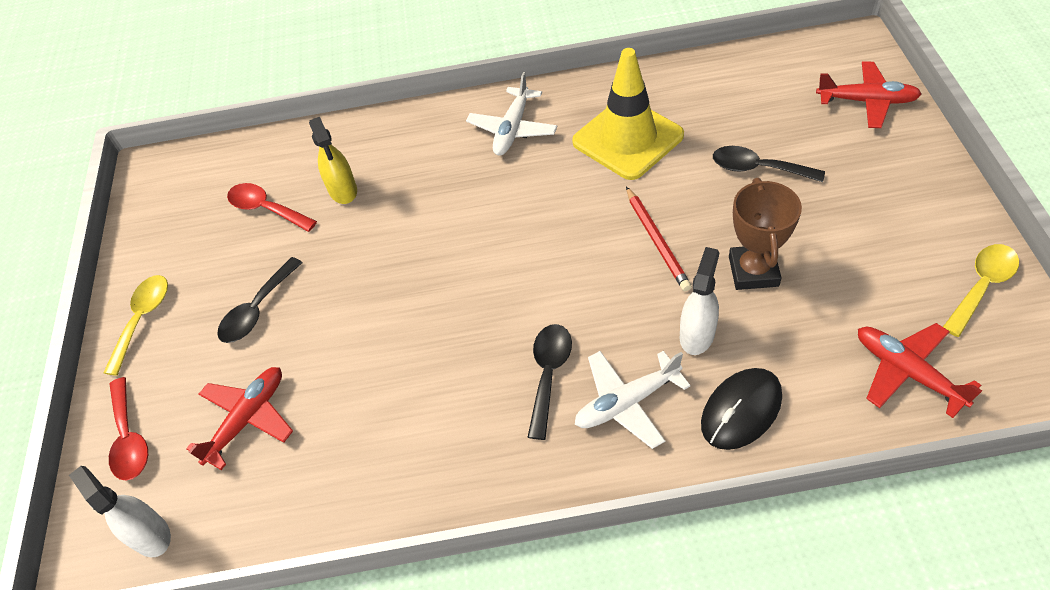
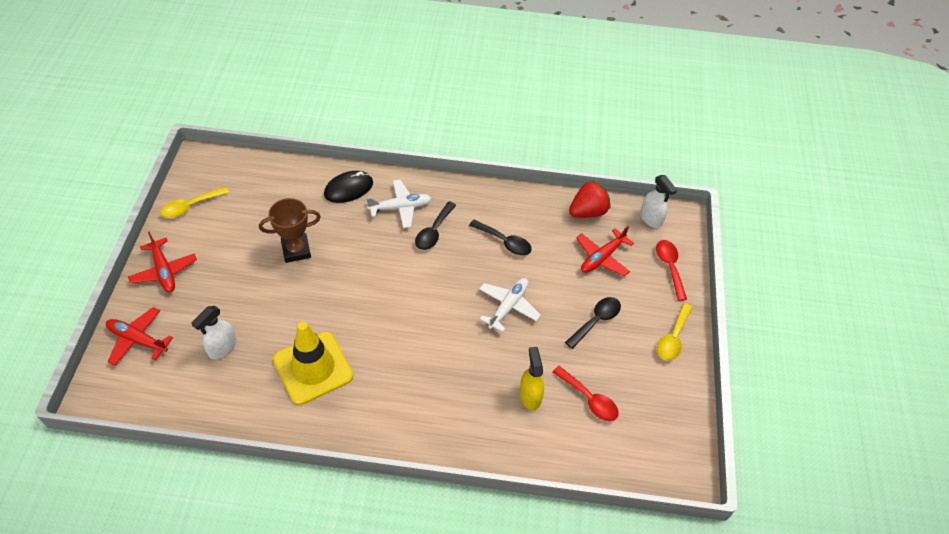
camera: 175 degrees left, 0 degrees up
white plane [466,72,557,156] -> white plane moved to [479,278,541,332]
red pencil [626,187,692,291] -> none
white spray bottle [680,247,719,355] -> white spray bottle moved to [191,306,236,359]
black spoon [713,146,825,182] -> black spoon moved to [469,220,532,255]
brown trophy [729,178,802,290] -> brown trophy turned 60 degrees clockwise [259,198,321,263]
red plane [858,323,982,418] -> red plane moved to [128,231,197,292]
none -> red strawberry [569,180,611,218]

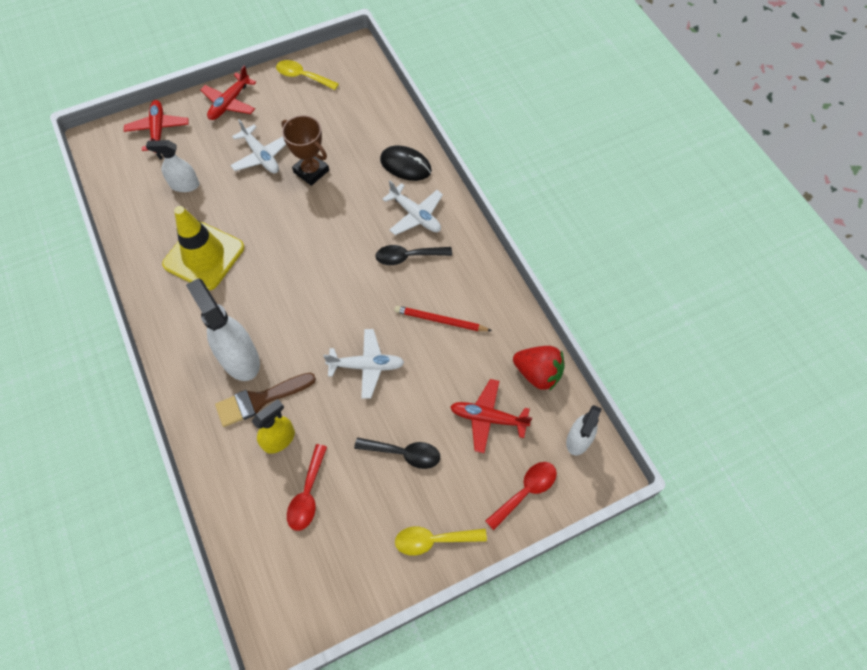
camera: 60 degrees right, 10 degrees up
black spoon [469,220,532,255] -> red pencil [394,306,492,331]
none -> white spray bottle [186,278,260,381]
none -> brown brush [215,373,316,427]
none -> white plane [230,119,286,173]

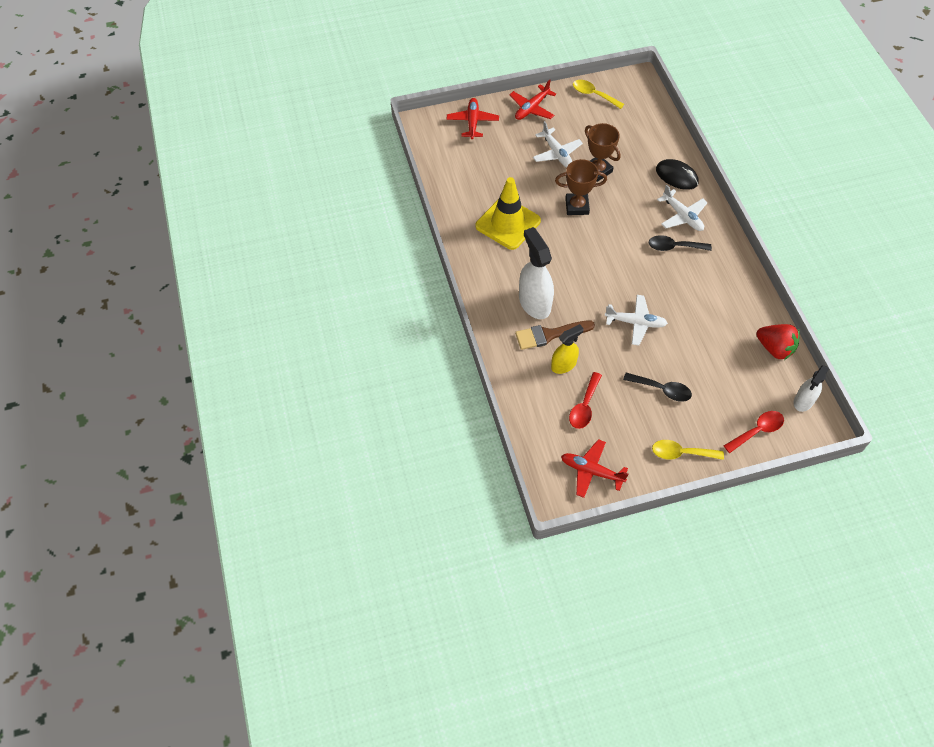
camera: 10 degrees right, 5 degrees down
white spray bottle [146,140,199,192] -> none
red pencil [394,306,492,331] -> none
red plane [450,379,532,453] -> red plane moved to [561,439,629,498]
none -> brown trophy [555,159,607,215]

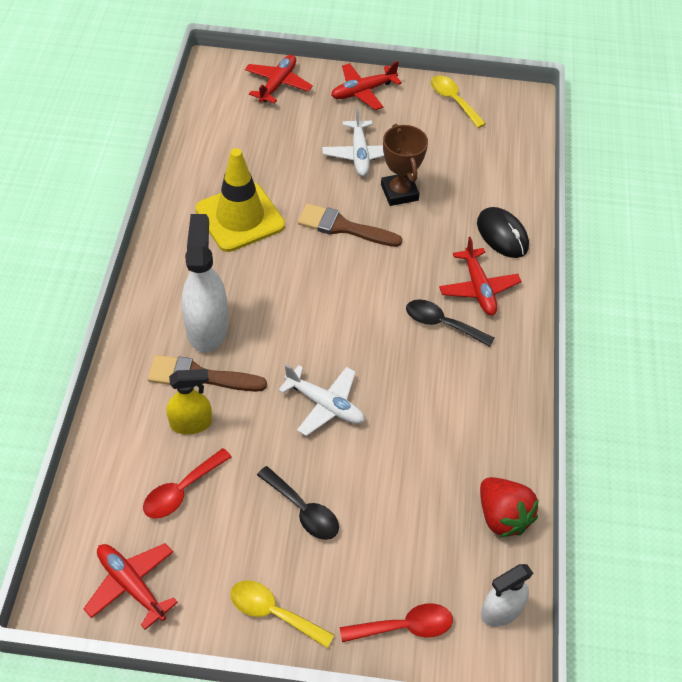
camera: 20 degrees right, 5 degrees down
brown trophy [555,159,607,215] -> brown brush [298,203,402,247]
white plane [657,185,708,231] -> red plane [439,237,521,315]

